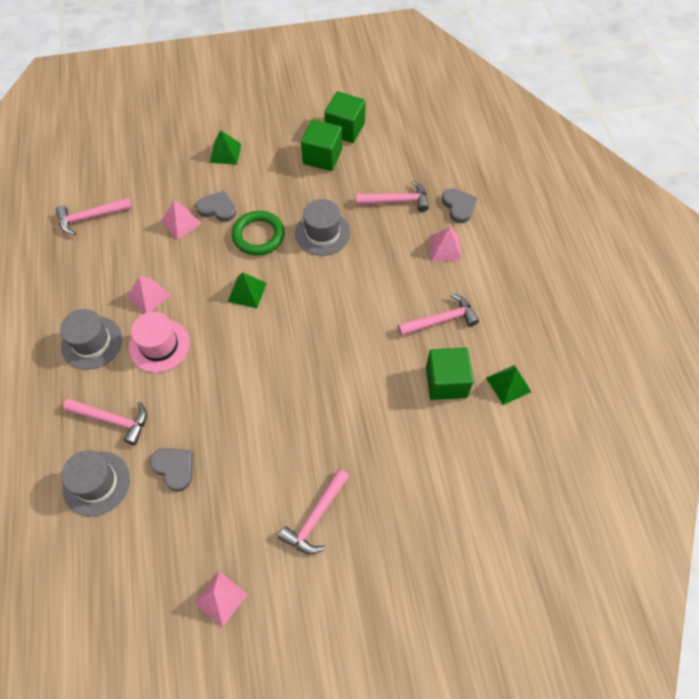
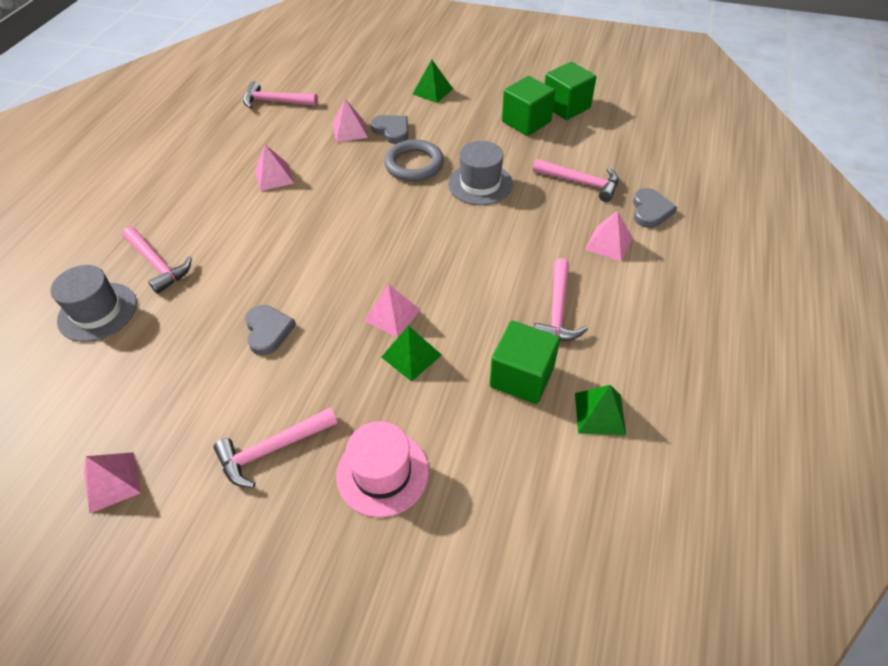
camera: 30 degrees right, 10 degrees down
grey hat [60,309,122,370] -> none
pink hat [129,312,190,373] -> pink hat moved to [336,421,429,517]
grey heart [150,448,193,492] -> grey heart moved to [245,305,296,355]
green pyramid [228,272,267,308] -> green pyramid moved to [381,325,441,382]
green ring [232,211,285,255] -> grey ring [384,140,444,181]
pink hammer [397,293,479,336] -> pink hammer turned 90 degrees clockwise [534,258,588,341]
none -> pink pyramid [364,284,420,338]

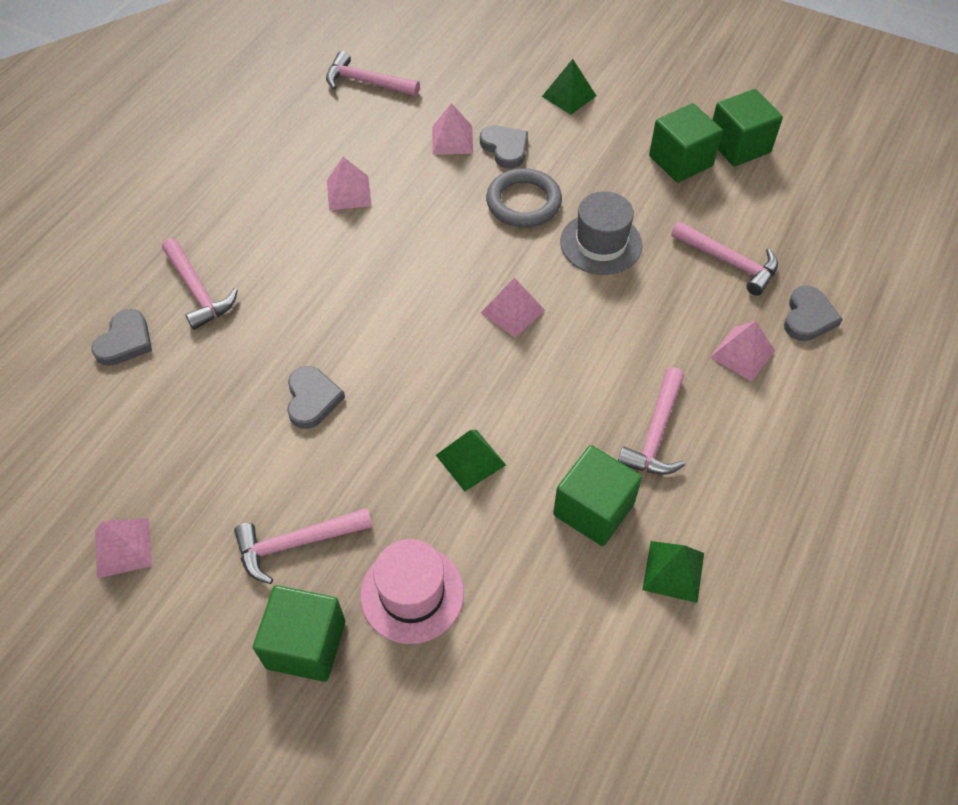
camera: 10 degrees right, 5 degrees up
grey hat [50,265,137,342] -> grey heart [91,309,152,366]
pink pyramid [364,284,420,338] -> pink pyramid moved to [481,278,545,338]
none -> green cube [253,585,345,682]

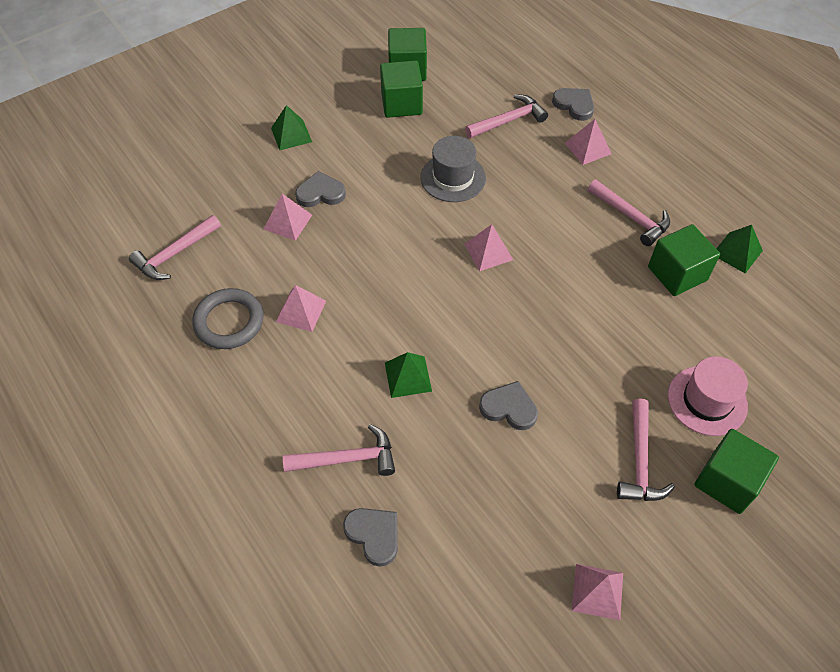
camera: 65 degrees left, 0 degrees up
green pyramid [436,430,506,491] -> green pyramid moved to [385,352,432,398]
grey ring [486,168,562,227] -> grey ring moved to [192,288,264,349]

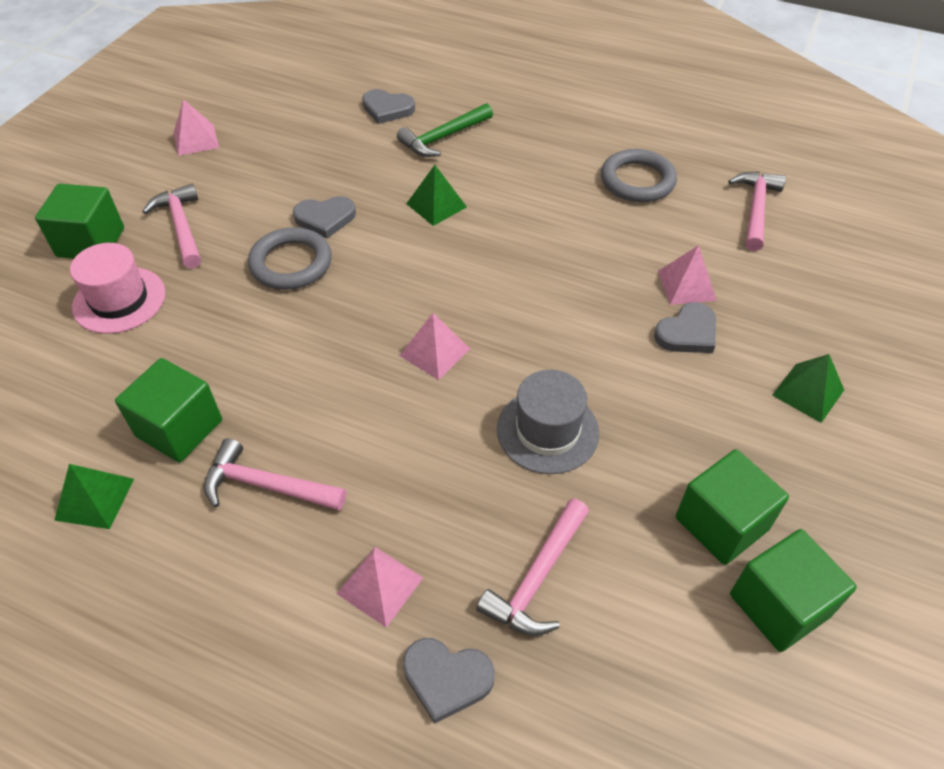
camera: 150 degrees right, 5 degrees down
pink pyramid [276,285,326,332] -> none
pink hammer [283,424,395,476] -> green hammer [397,103,493,157]
none -> grey ring [248,227,332,290]

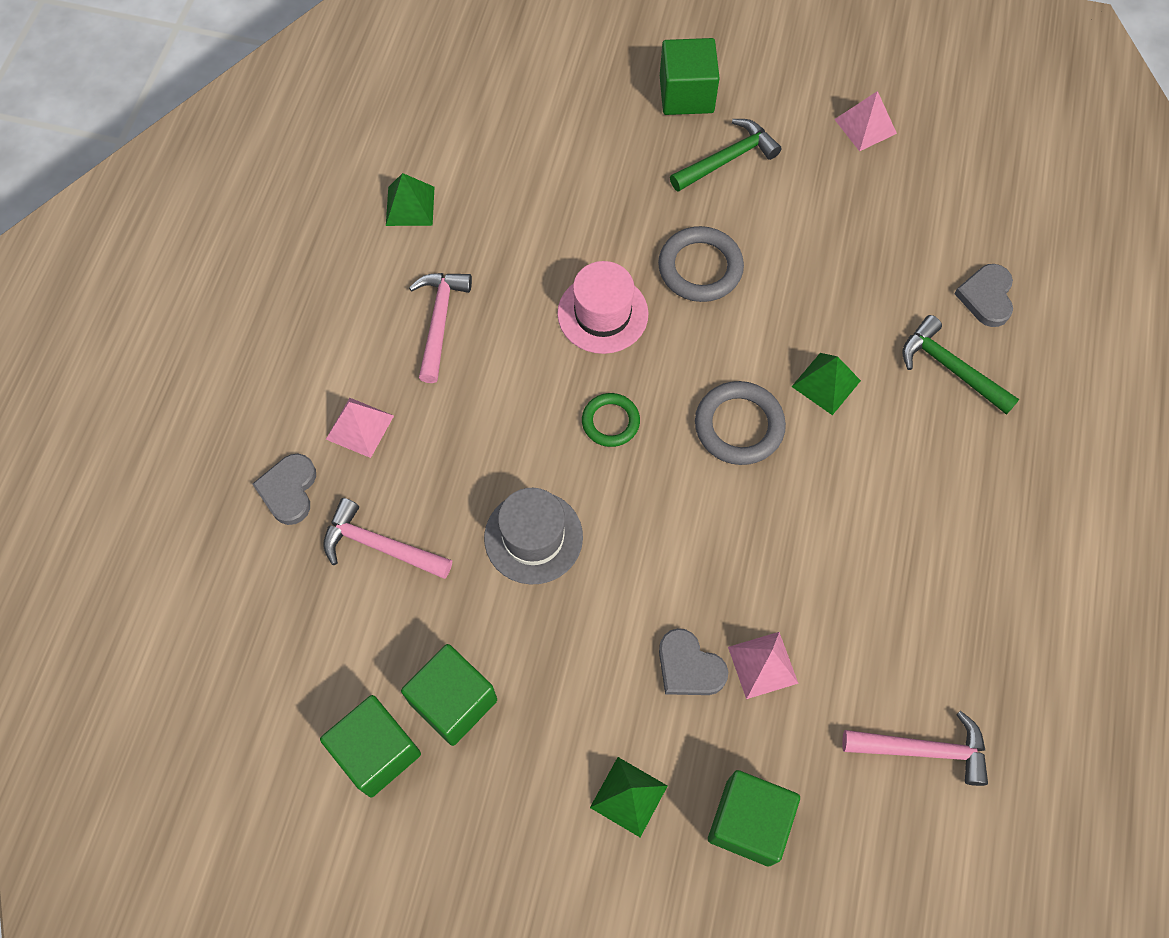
camera: 80 degrees right, 15 degrees up
pink hat [70,243,165,334] -> pink hat moved to [557,261,648,354]
green cube [115,358,222,463] -> green cube moved to [708,770,800,866]
pink hammer [142,184,201,268] -> green hammer [670,119,782,192]
grey heart [293,196,356,238] -> none
pink pyramid [399,313,470,380] -> green ring [582,393,640,447]
grey ring [601,149,677,203] -> grey ring moved to [695,381,786,465]

